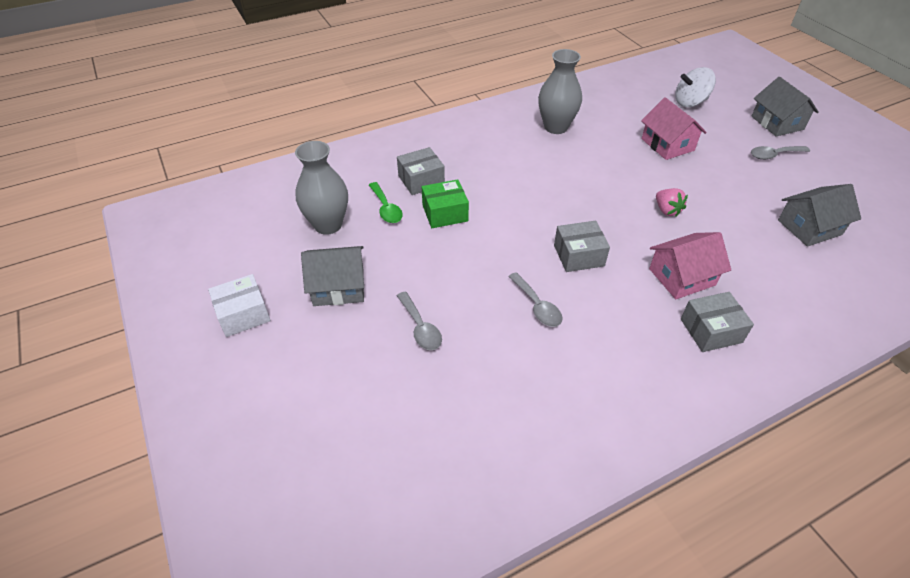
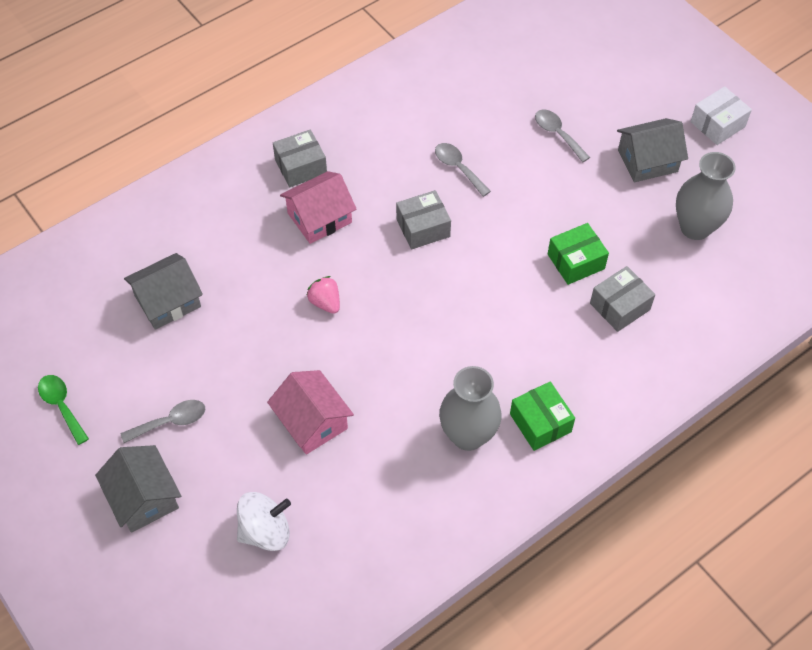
camera: 170 degrees right, 10 degrees up
green spoon [369,182,403,223] -> green spoon moved to [38,375,89,445]
none -> green box [510,381,575,451]

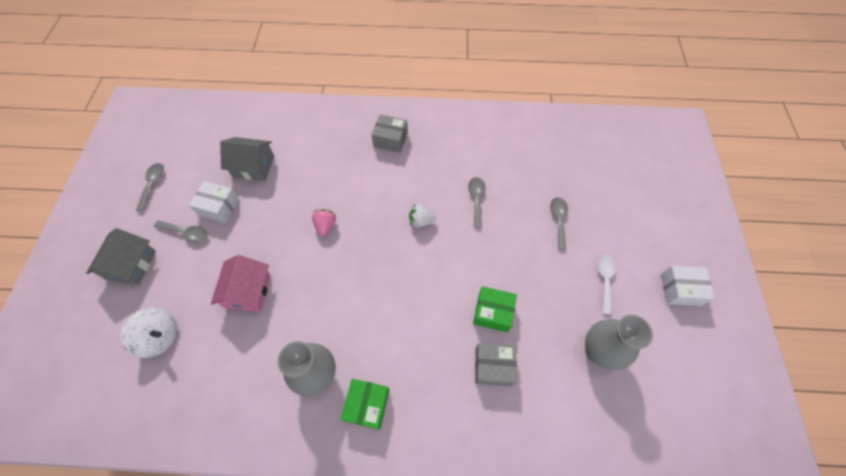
camera: 40 degrees right, 5 degrees up
green spoon [38,375,89,445] -> grey spoon [136,163,164,212]
pink house [280,171,357,244] -> none
grey box [396,190,451,249] -> white strawberry [409,204,436,227]
grey house [617,118,688,182] -> white spoon [597,254,616,314]
none -> white box [189,181,240,223]

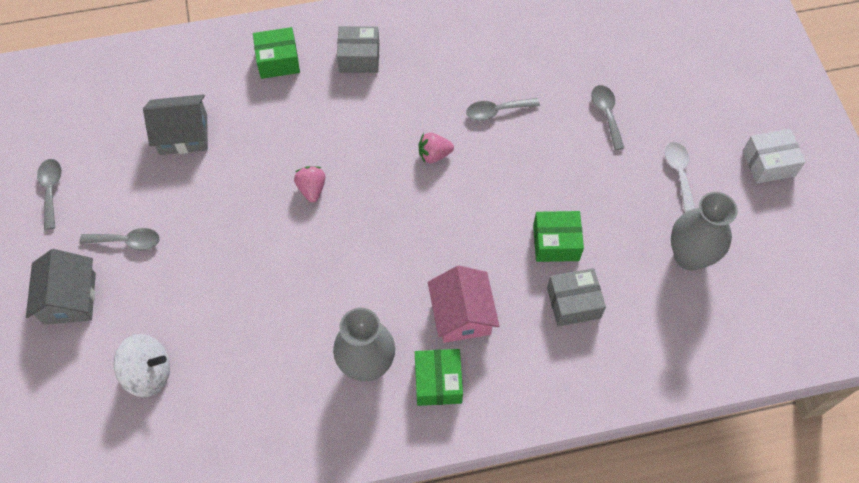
camera: 15 degrees left, 0 degrees up
white box [189,181,240,223] -> none
pink house [211,255,271,312] -> pink house moved to [428,266,499,343]
white strawberry [409,204,436,227] -> pink strawberry [419,132,454,163]
grey spoon [468,177,486,228] -> grey spoon turned 90 degrees counterclockwise [466,98,540,121]
none -> green box [253,27,300,79]

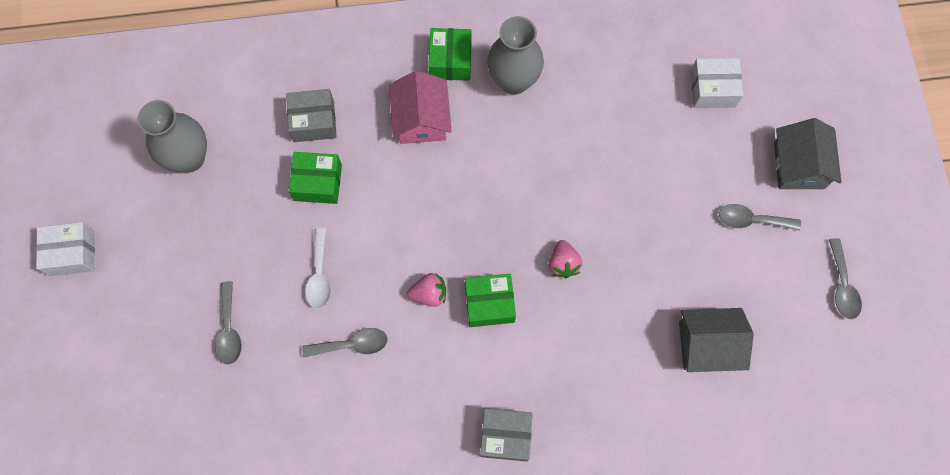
camera: 175 degrees left, 10 degrees up
white spinning top [114,334,170,397] -> white box [690,58,743,108]
green box [253,27,300,79] -> green box moved to [465,274,516,327]
white spoon [665,142,695,212] -> white spoon moved to [305,228,331,309]

